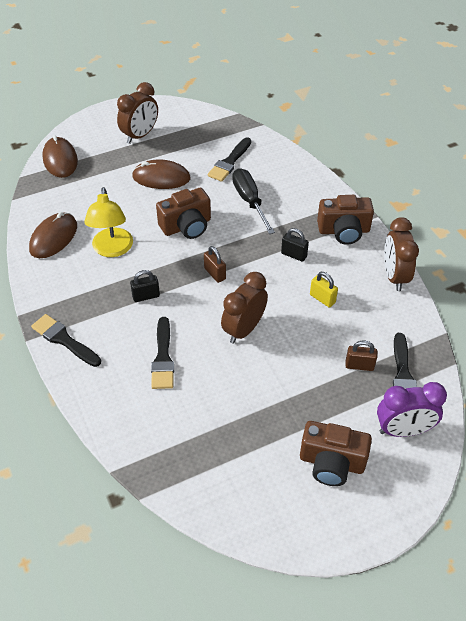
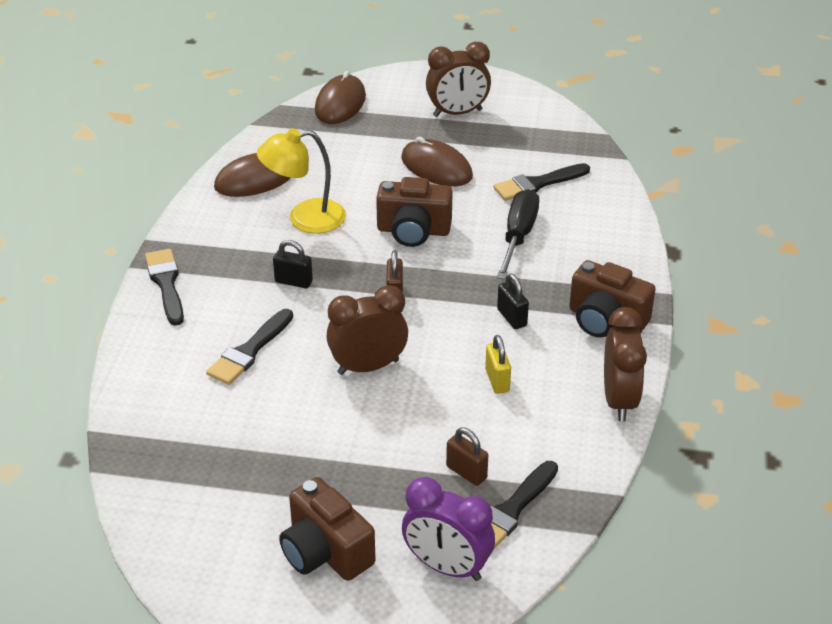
camera: 35 degrees right, 10 degrees down
yellow lamp [85,187,133,257] -> yellow lamp turned 45 degrees clockwise [257,128,346,234]
brown clock [384,217,419,291] -> brown clock turned 150 degrees clockwise [604,307,647,422]

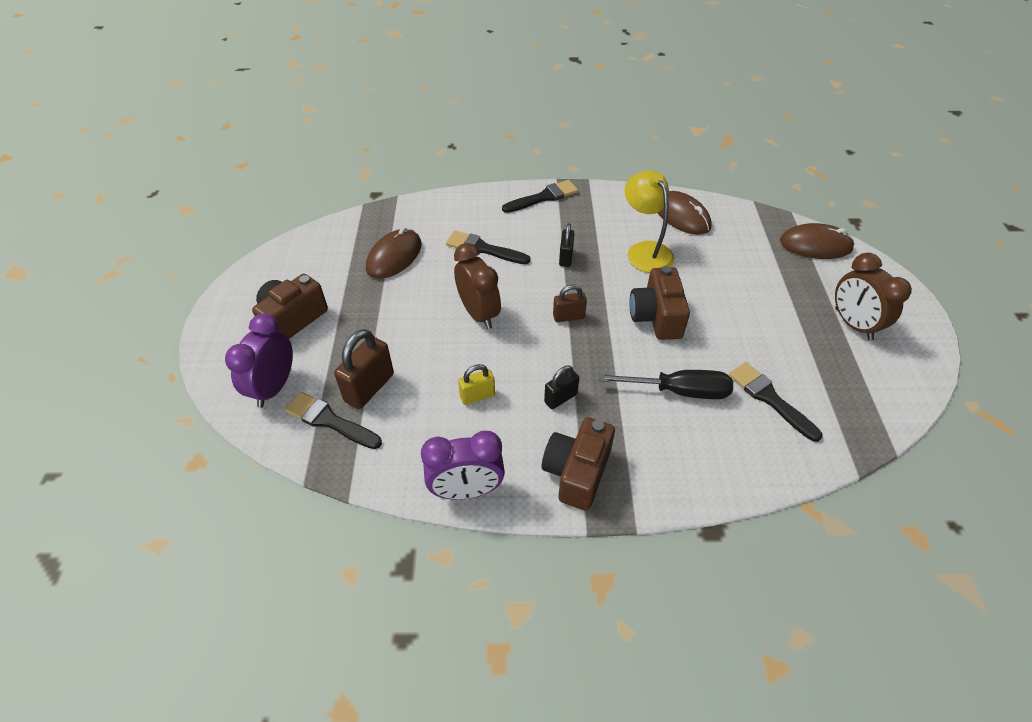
camera: 80 degrees right, 10 degrees up
brown mouse [401,137,473,186] -> brown mouse moved to [366,227,422,279]
brown padlock [446,428,488,486] -> brown padlock [334,329,394,409], size x1.66
brown clock [604,307,647,422] -> purple clock [421,431,505,500]

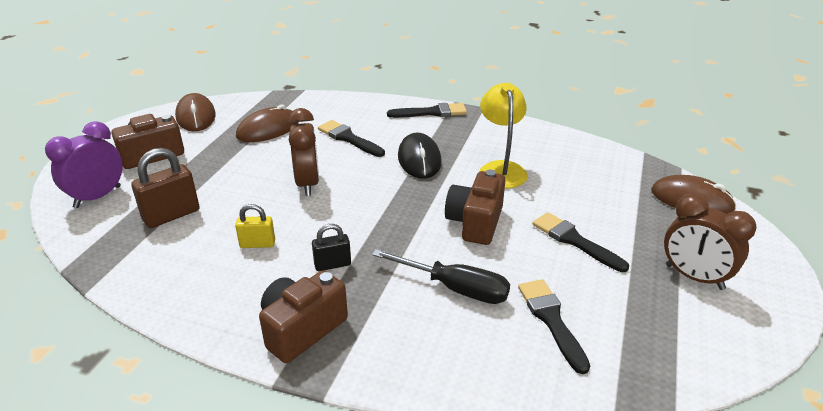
camera: 20 degrees right, 15 degrees down
black brush [285,392,382,449] -> black brush moved to [532,212,629,272]
purple clock [421,431,505,500] -> none
brown padlock [553,285,587,322] -> none
black padlock [559,223,574,267] -> black mouse [398,133,442,179]
brown mouse [658,191,712,235] -> brown mouse moved to [175,93,216,131]
brown clock [835,253,912,341] -> brown clock turned 45 degrees counterclockwise [664,194,757,290]

